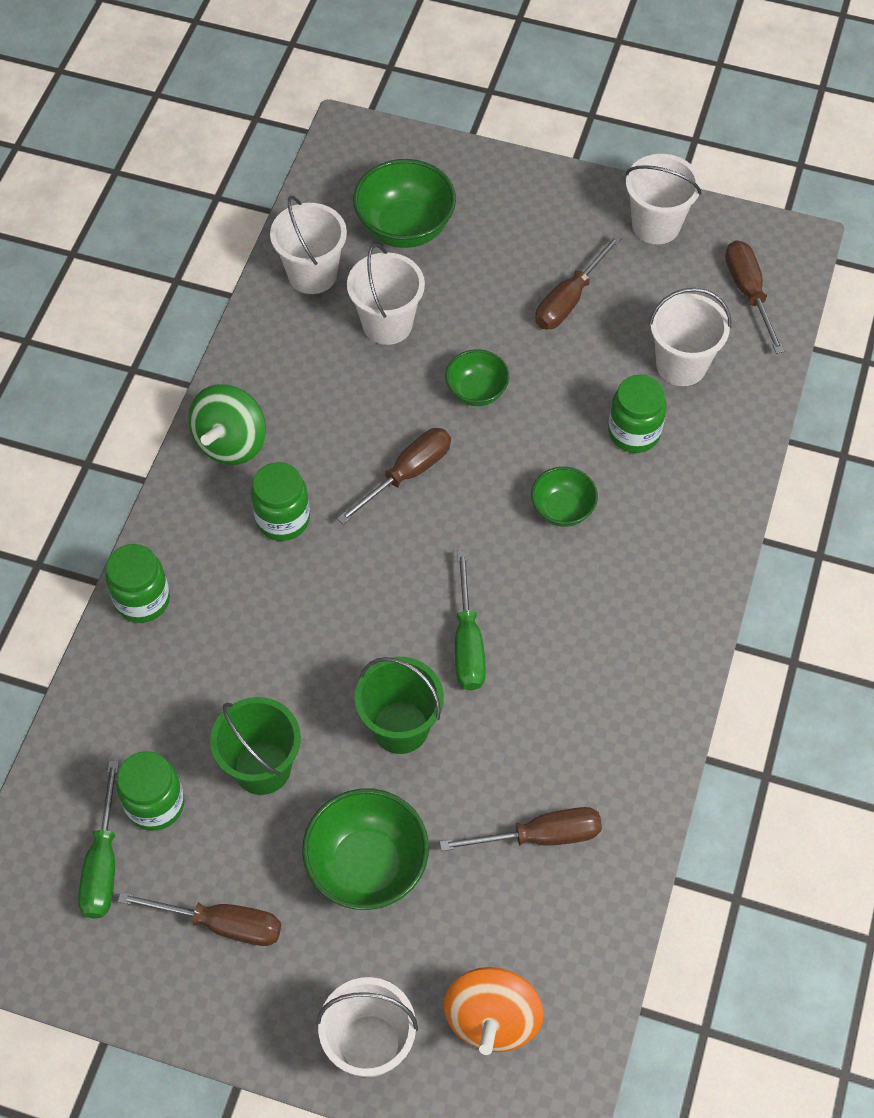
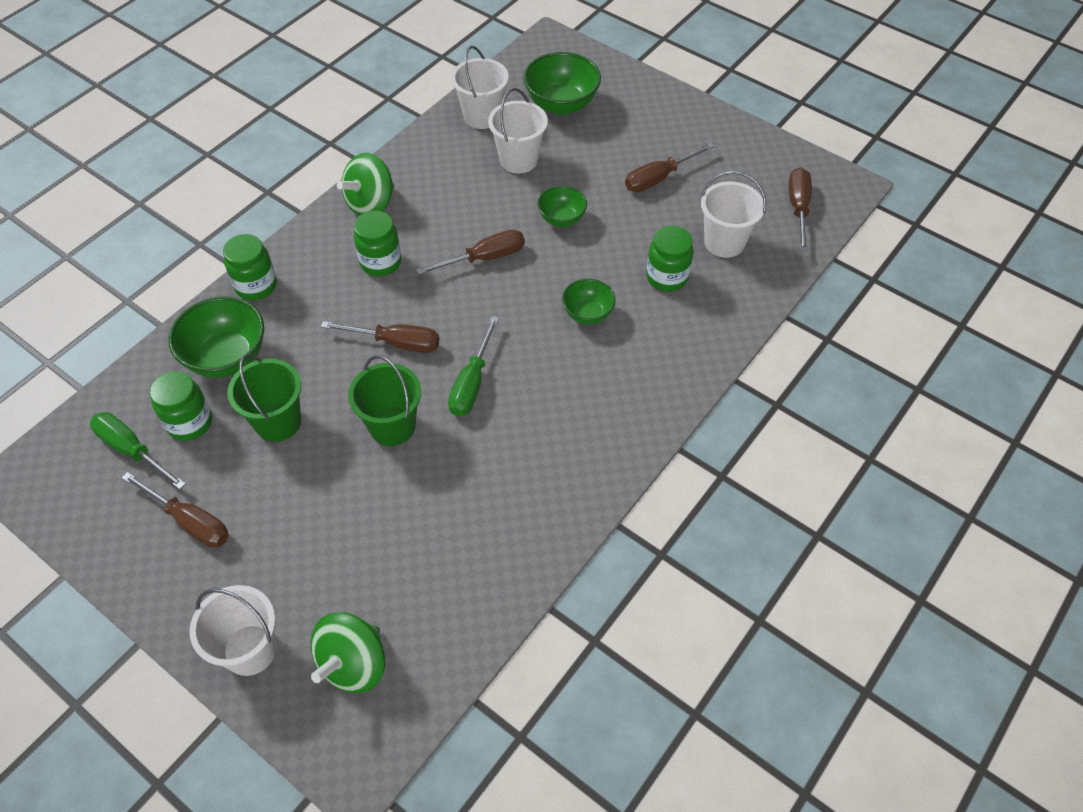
camera: 20 degrees right, 5 degrees down
green screwdriver [78,760,119,919] -> green screwdriver turned 105 degrees clockwise [90,412,186,490]
green bowl [302,788,429,910] -> green bowl moved to [169,296,264,378]
brown screwdriver [440,807,602,851] -> brown screwdriver moved to [321,321,439,353]
orange spinning top [444,967,543,1055] -> green spinning top [310,612,385,693]
white bucket [625,154,701,244] -> none

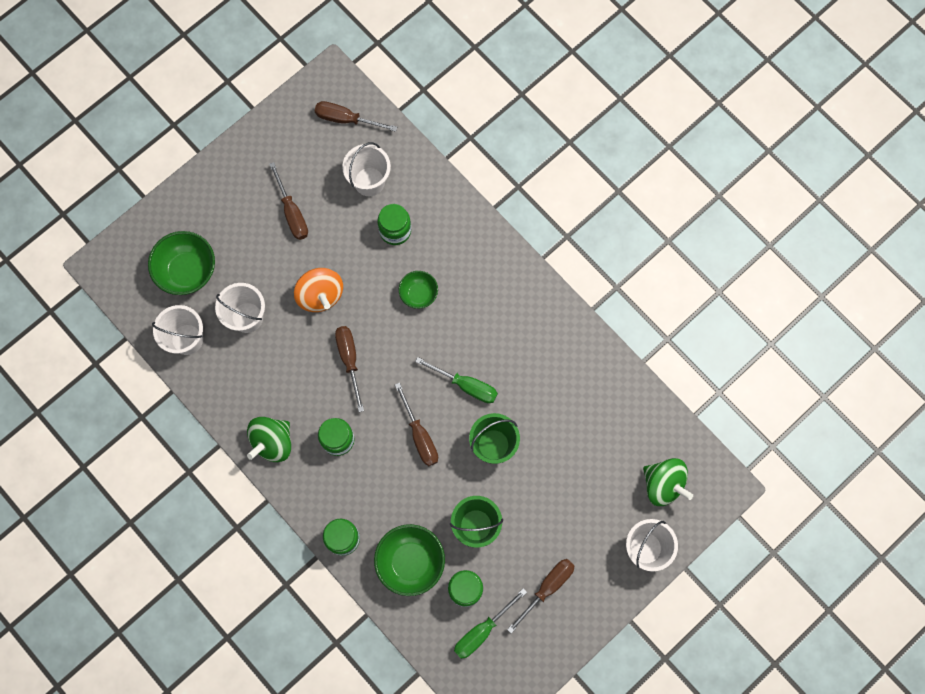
camera: 80 degrees left, 20 degrees up
brown screwdriver [321,321,439,353] -> brown screwdriver turned 135 degrees clockwise [395,383,438,466]
green spinning top [337,153,395,216] -> green spinning top turned 75 degrees clockwise [247,417,291,462]
green bowl [537,186,587,227] -> orange spinning top [294,268,343,312]

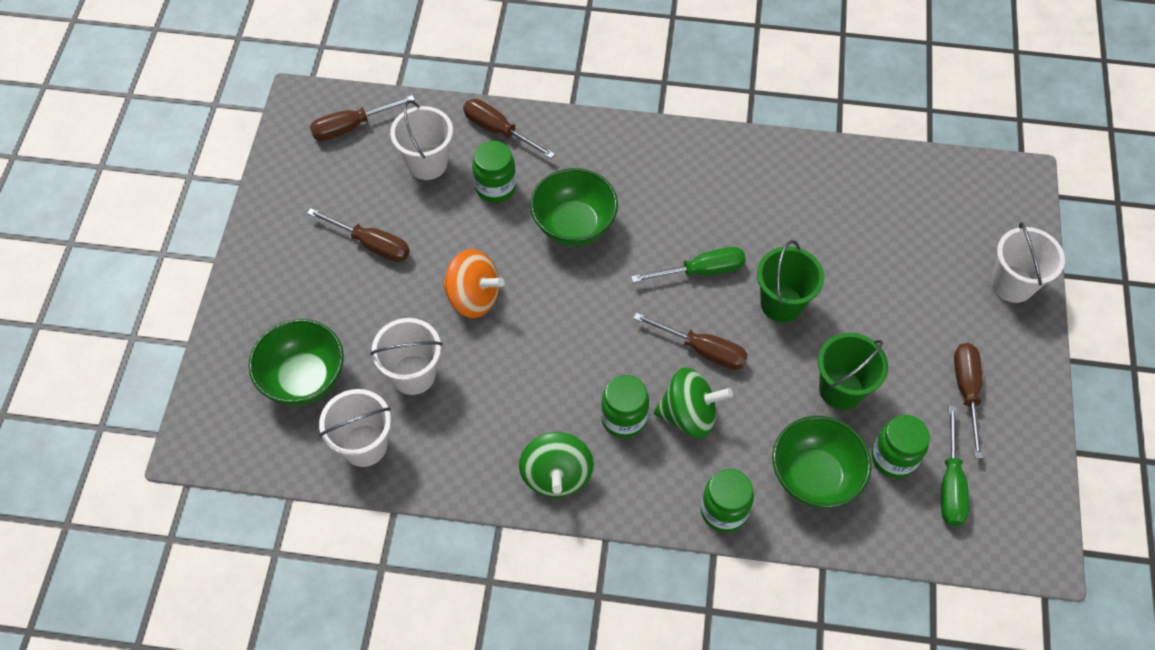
camera: 40 degrees left, 15 degrees down
brown screwdriver [335,326,364,412] -> brown screwdriver moved to [463,99,555,159]
green bowl [399,271,438,309] -> green bowl [530,168,618,246], size x1.68
green spinning top [643,458,693,506] -> green spinning top moved to [654,367,733,438]

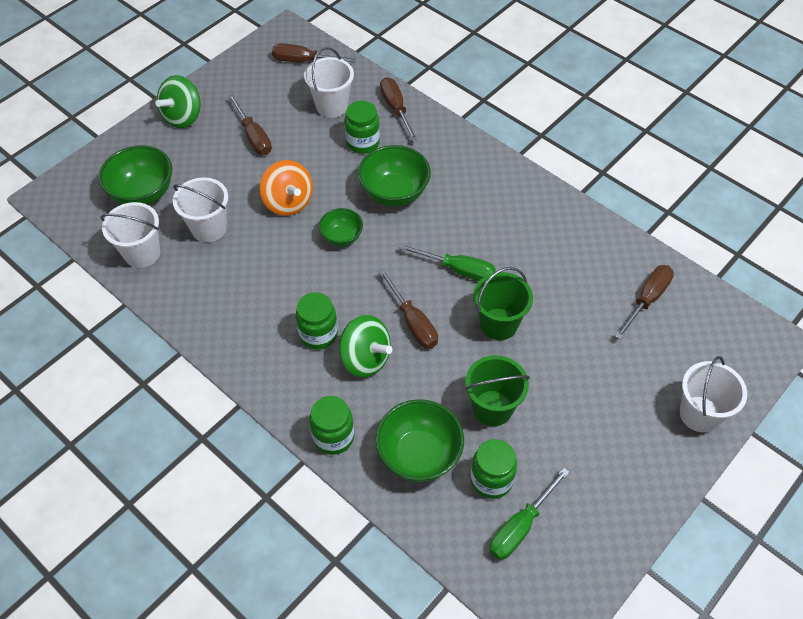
camera: 35 degrees right, 5 degrees down
green spinning top [519,432,594,498] -> green spinning top moved to [155,75,201,128]
brown screwdriver [954,343,983,459] -> brown screwdriver moved to [615,265,674,340]
none -> green bowl [319,208,363,246]

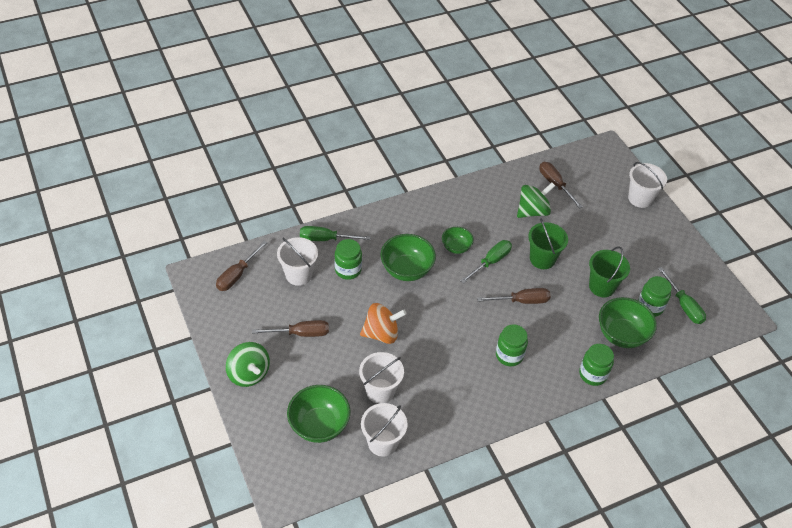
camera: 70 degrees left, 5 degrees down
green bowl [319,208,363,246] -> green bowl moved to [442,227,474,254]
green spinning top [339,315,392,378] -> green spinning top moved to [517,183,555,218]
brown screwdriver [380,77,418,141] -> green screwdriver [300,226,371,241]

